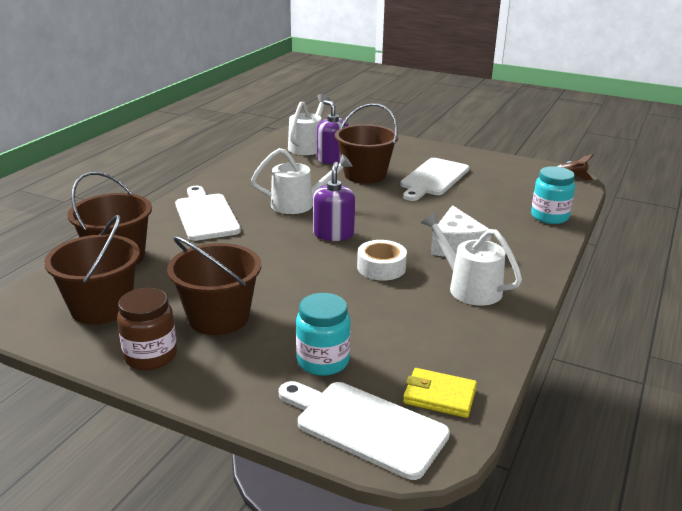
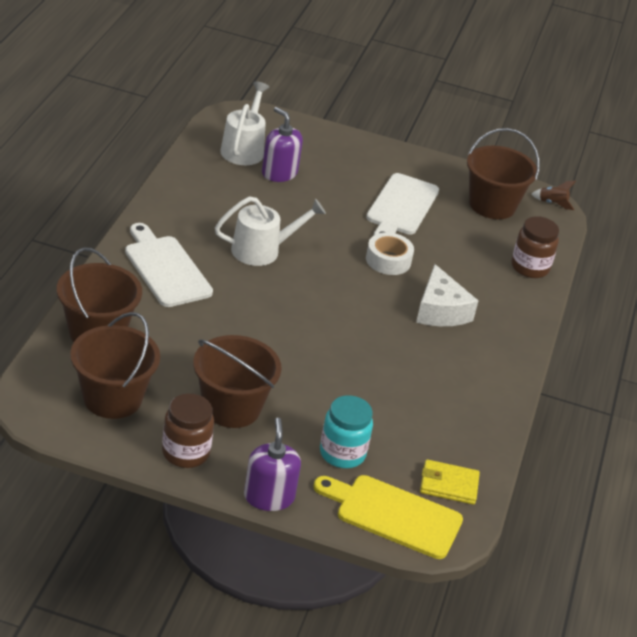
camera: 15 degrees left, 10 degrees up
white cutting board [279,381,450,480] -> yellow cutting board [313,475,463,559]
purple soap dispenser [313,162,355,241] -> purple soap dispenser moved to [244,417,301,511]
brown bucket [335,103,398,184] -> brown bucket moved to [467,128,540,219]
white tape [357,240,407,281] -> white tape moved to [366,232,414,275]
white watering can [421,212,522,306] -> none
turquoise jar [531,166,575,224] -> brown jar [511,216,559,278]

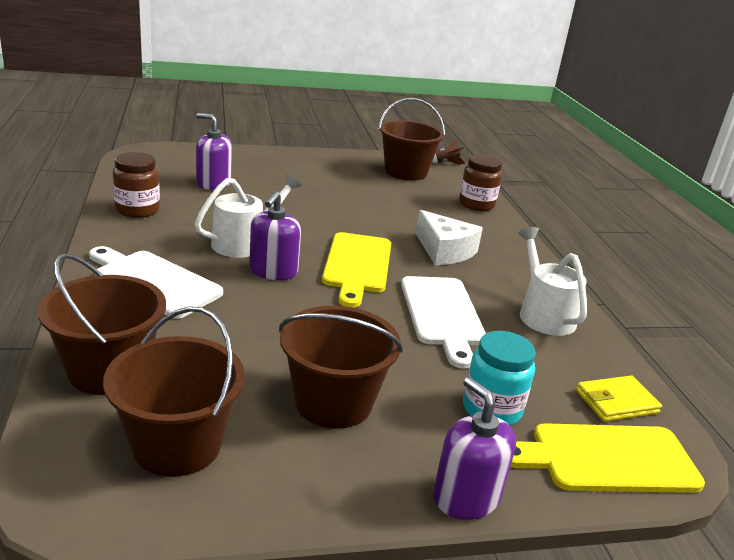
camera: 25 degrees left, 10 degrees down
brown jar [162,393,214,468] -> brown jar moved to [113,152,160,218]
white watering can [220,81,269,165] -> white watering can moved to [518,227,587,336]
white cutting board [366,173,439,236] -> white cutting board moved to [401,276,486,369]
white tape [366,232,414,275] -> none
none -> purple soap dispenser [249,191,301,280]
none -> yellow cutting board [322,232,391,308]

